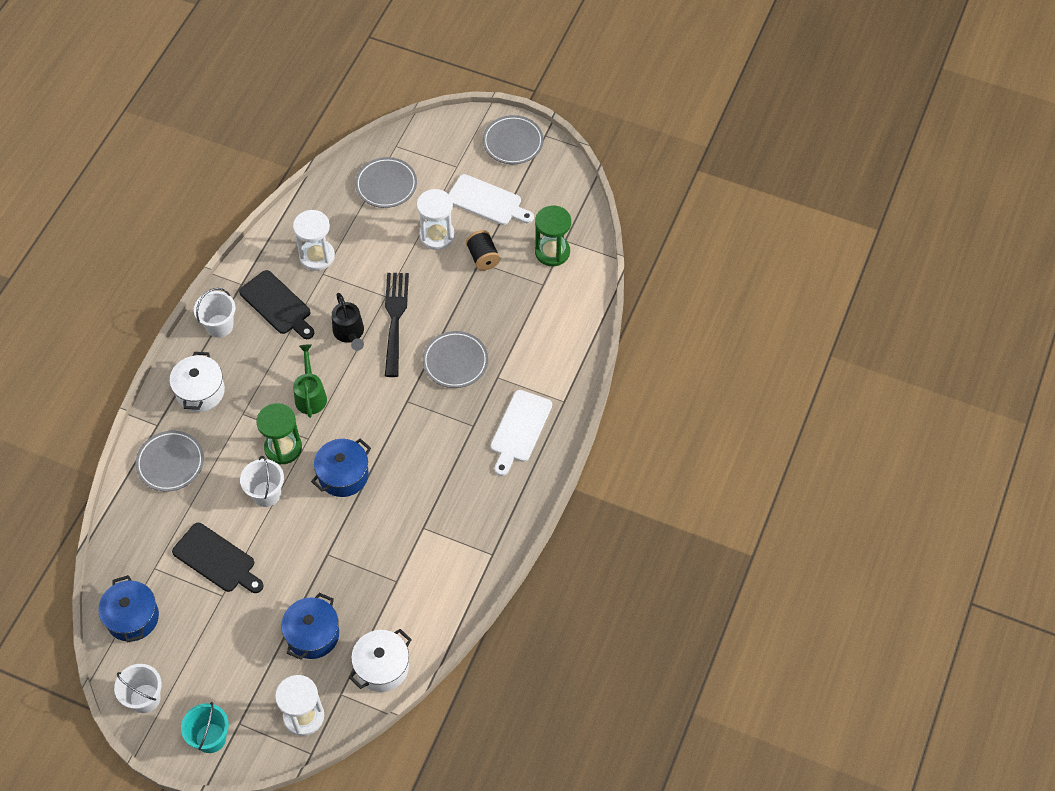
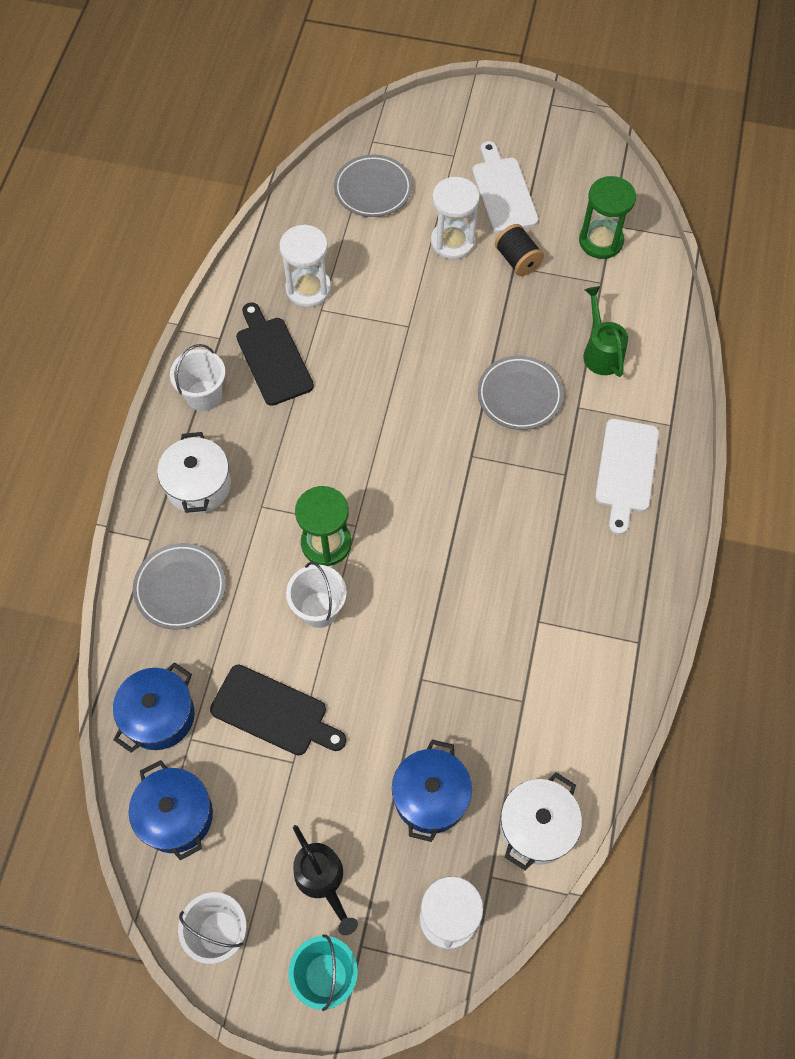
camera: 10 degrees left, 5 degrees up
black cutting board [239,270,314,339] -> black cutting board turned 150 degrees counterclockwise [236,303,314,406]
green watering can [293,344,327,418] -> green watering can moved to [583,286,628,377]
blue pot [311,438,371,497] -> blue pot moved to [113,662,195,752]
black watering can [332,293,364,351] -> black watering can moved to [293,825,358,935]
black fork [385,273,409,377] -> none
white cutting board [449,174,534,225] -> white cutting board turned 120 degrees counterclockwise [472,141,539,233]
grey plate [483,115,544,164] -> none

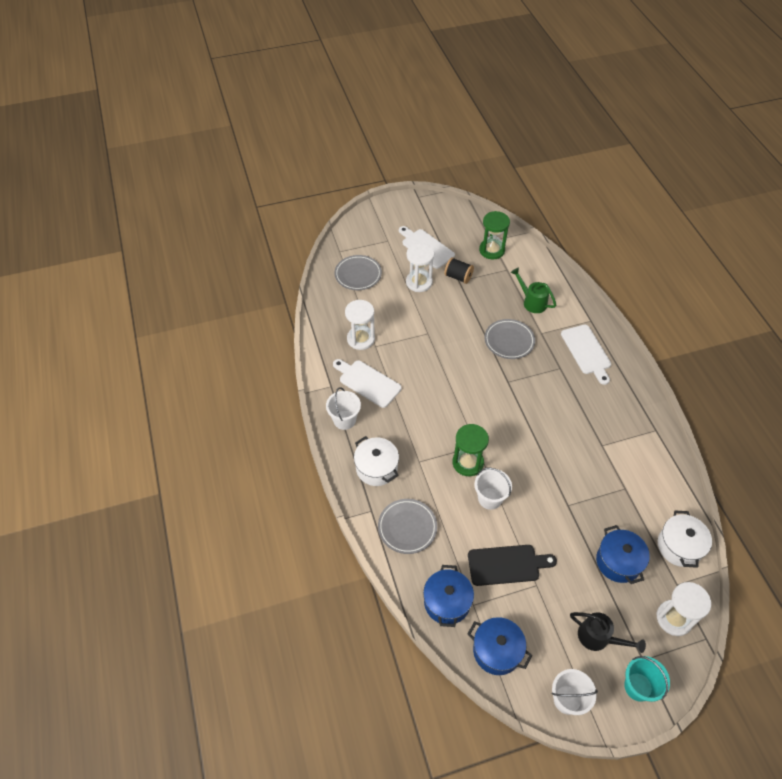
camera: 30 degrees left, 10 degrees down
black cutting board [236,303,314,406] -> white cutting board [333,359,402,408]

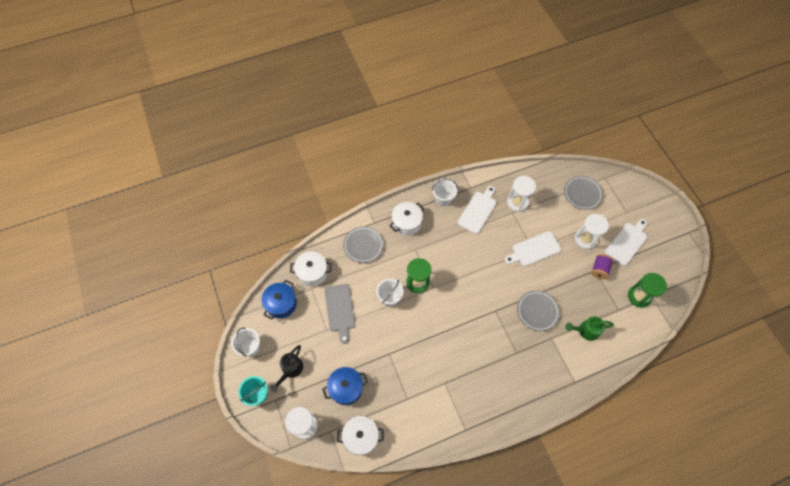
camera: 85 degrees right, 10 degrees up
blue pot [423,565,474,627] -> white pot [290,251,331,286]
black spool [444,257,474,284] -> purple spool [591,254,614,280]
black cutting board [468,545,557,586] -> grey cutting board [324,284,355,344]
green watering can [511,268,556,313] -> green watering can turned 135 degrees counterclockwise [565,316,614,341]
white cutting board [561,325,611,385] -> white cutting board moved to [505,231,561,266]

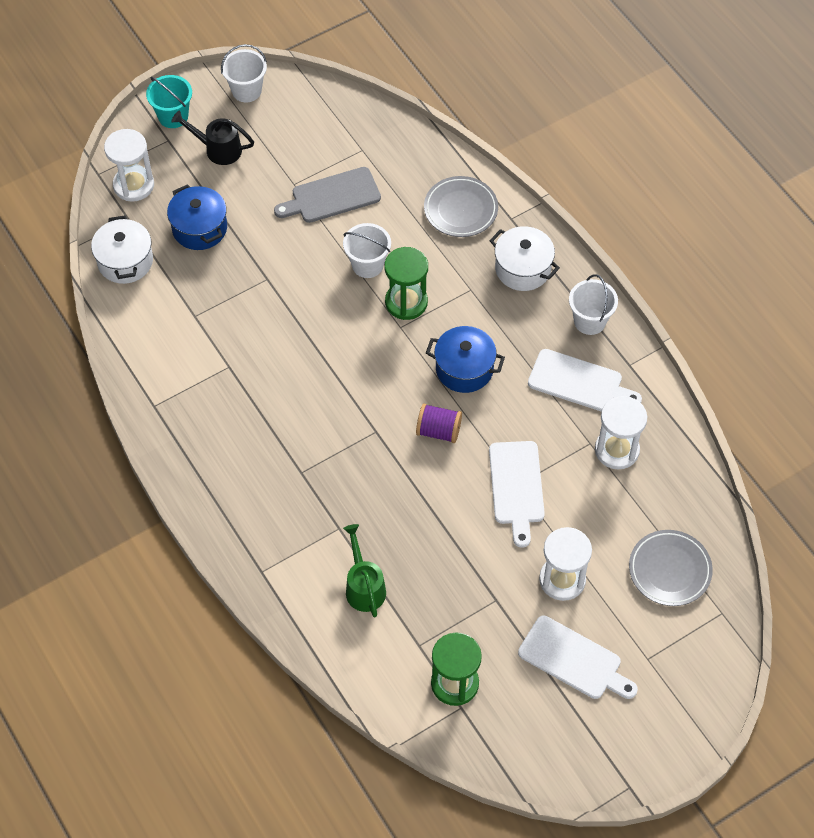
camera: 80 degrees right, 5 degrees down
blue pot [261,280,297,319] -> blue pot moved to [426,326,505,393]
white pot [290,251,331,286] -> none
white cutting board [505,231,561,266] -> white cutting board turned 150 degrees counterclockwise [489,441,545,548]
grey plate [517,291,560,331] -> none
purple spool [591,254,614,280] -> purple spool moved to [416,404,462,443]

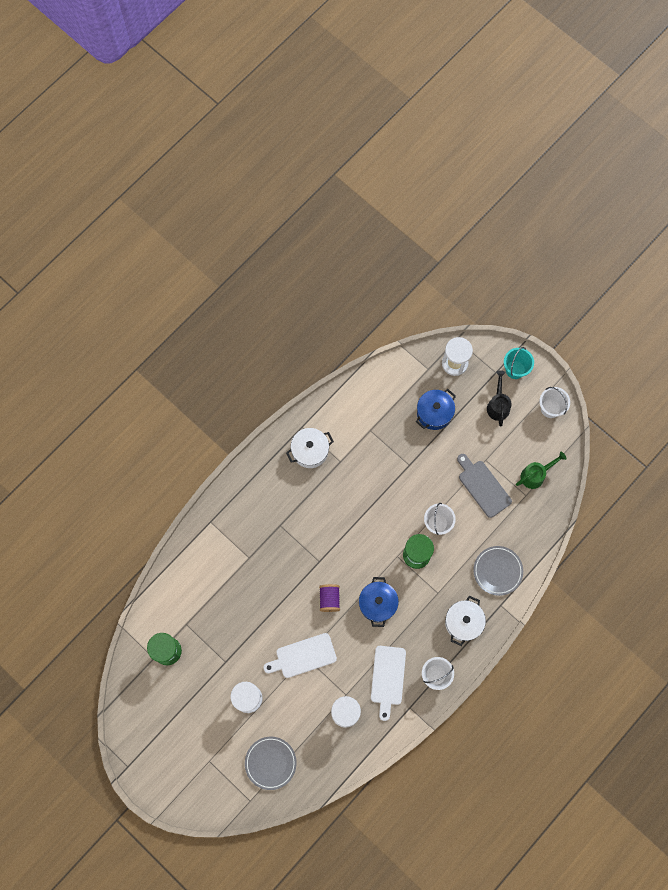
camera: 75 degrees right, 15 degrees up
white pot [91,215,153,284] -> white pot moved to [286,428,334,468]
green watering can [343,524,386,617] -> green watering can moved to [516,452,567,489]
white cutting board [518,616,638,699] -> none

